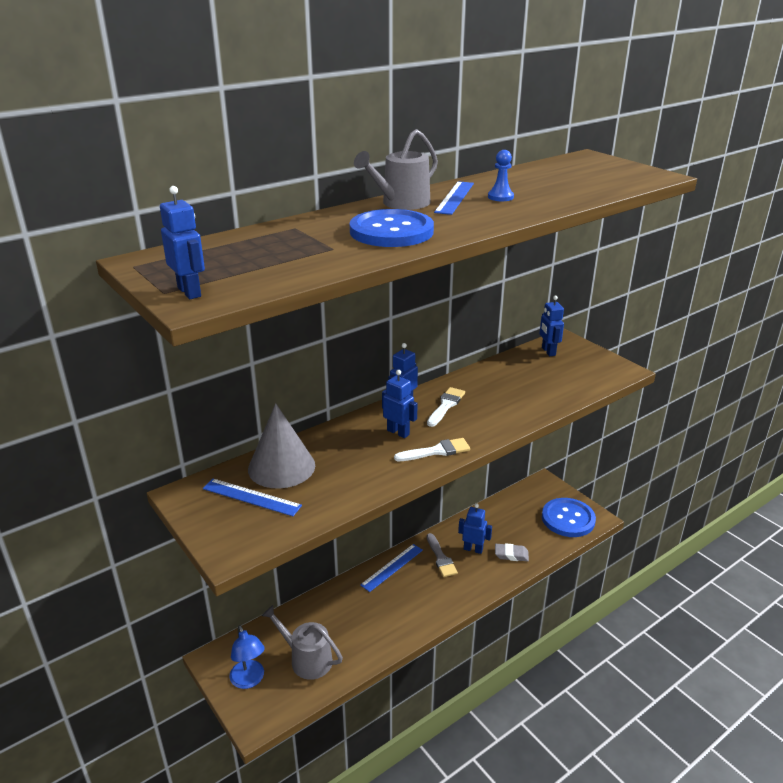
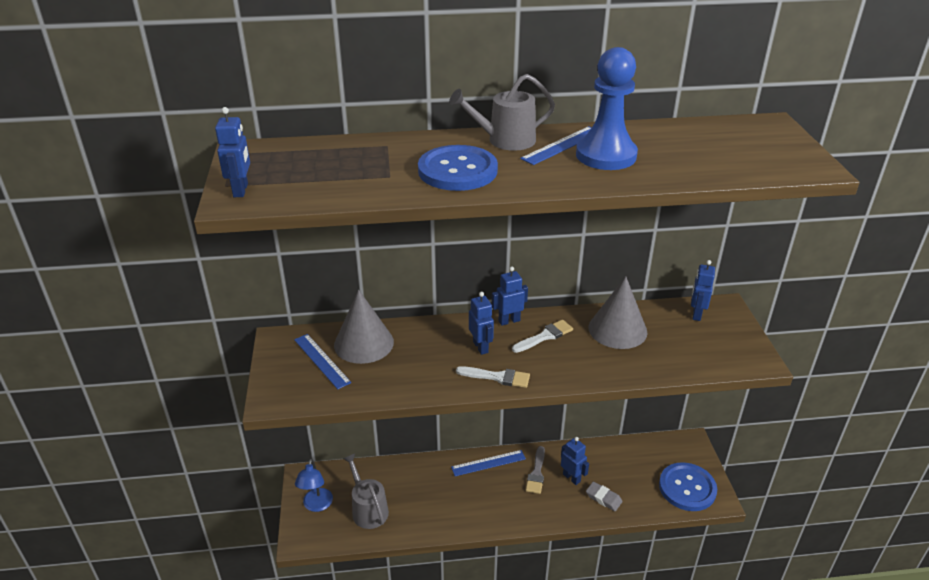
camera: 30 degrees right, 5 degrees up
blue pawn [488,150,514,201] -> blue pawn [576,47,638,170], size x2.27
none -> grey cone [589,277,647,349]

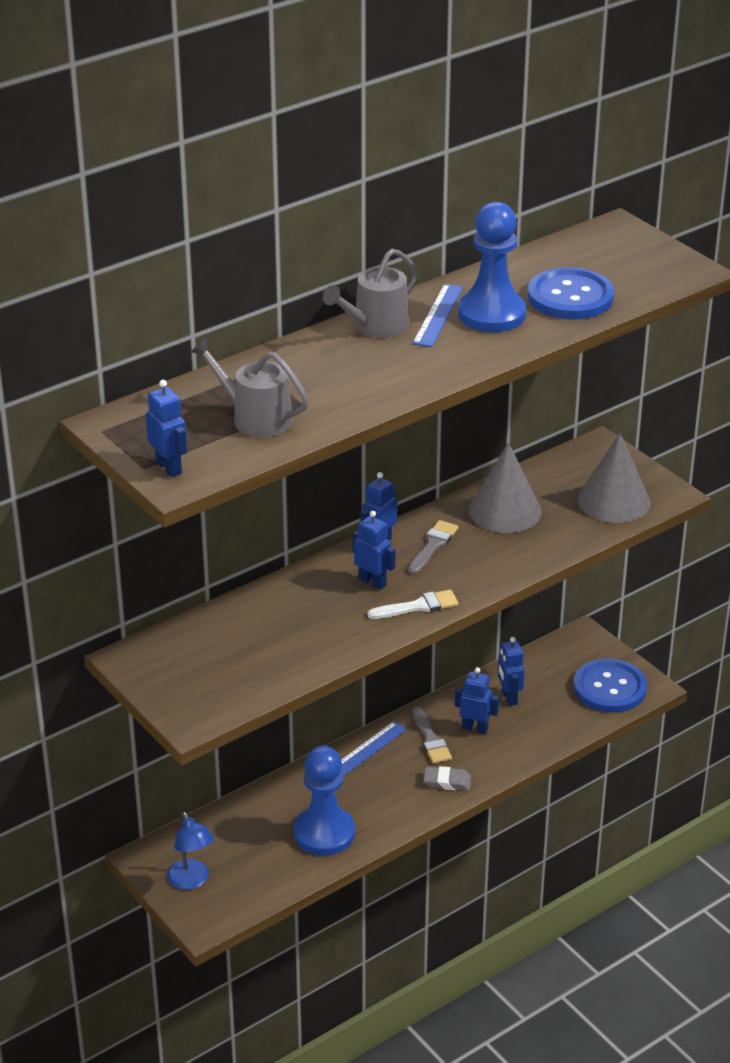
camera: 30 degrees left, 0 degrees up
blue ruler [294,334,351,389] -> none
grey cone [334,290,394,364] -> grey cone moved to [578,433,651,523]
grey watering can [343,454,389,529] -> grey watering can moved to [191,338,309,438]
blue button [418,145,498,191] -> blue button moved to [528,267,614,320]
white brush [512,320,573,353] -> grey brush [408,520,458,575]
grey eraser [586,481,623,511] -> grey eraser moved to [424,766,471,791]
blue robot [691,260,715,321] -> blue robot moved to [498,637,525,706]
none -> blue pawn [293,746,355,856]

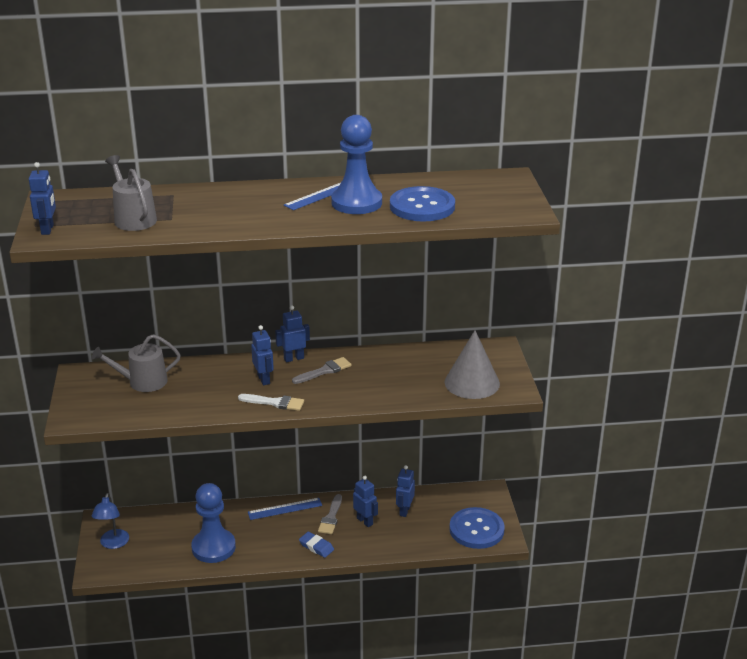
camera: 30 degrees right, 5 degrees down
grey watering can [323,249,418,338] -> grey watering can moved to [92,334,181,392]
grey eraser [424,766,471,791] -> blue eraser [299,531,334,558]
grey cone [469,443,542,533] -> none

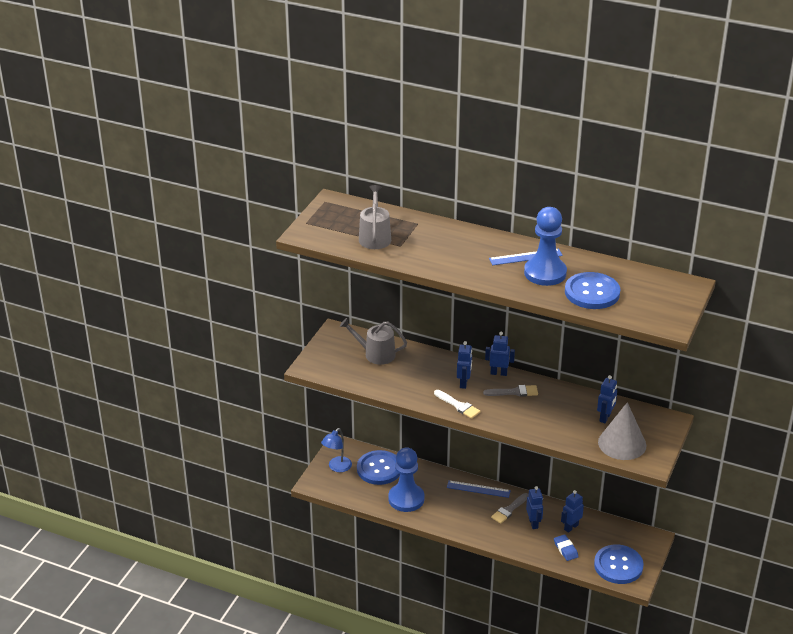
camera: 30 degrees right, 5 degrees up
blue robot [29,162,56,235] -> blue robot moved to [597,375,617,423]
blue eraser [299,531,334,558] -> blue eraser moved to [554,534,579,561]
none -> blue button [357,450,400,485]

